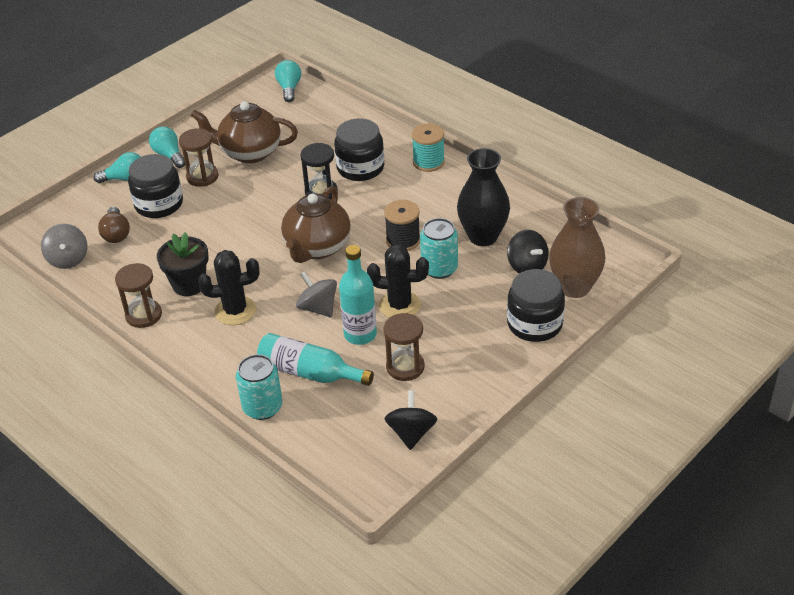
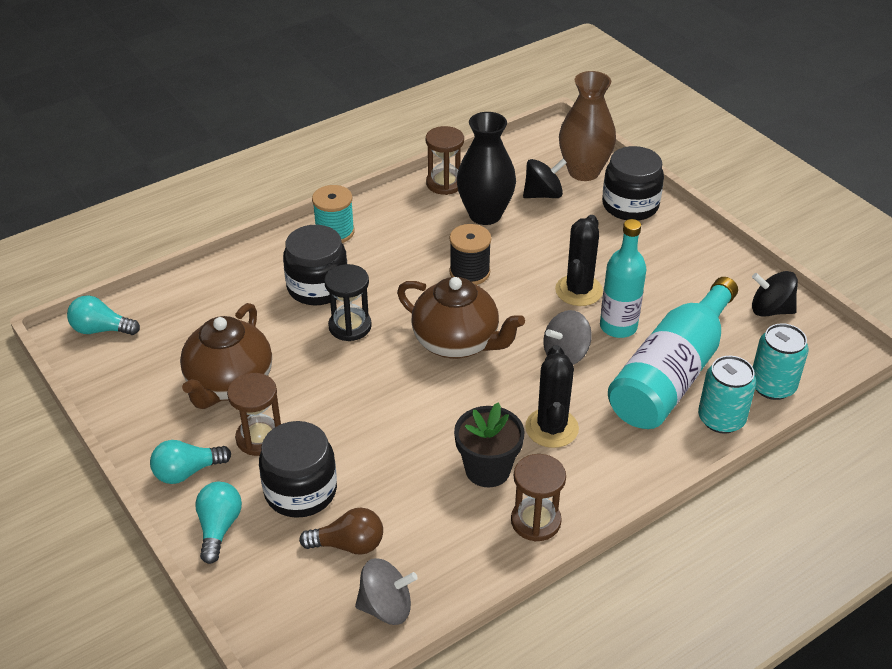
camera: 80 degrees left, 0 degrees up
turquoise bottle [257,333,374,386] -> turquoise bottle [608,277,738,429], size x1.53
brown hourglass [384,313,425,381] -> brown hourglass moved to [426,126,464,195]
turquoise can [420,218,458,279] -> turquoise can moved to [753,323,809,400]

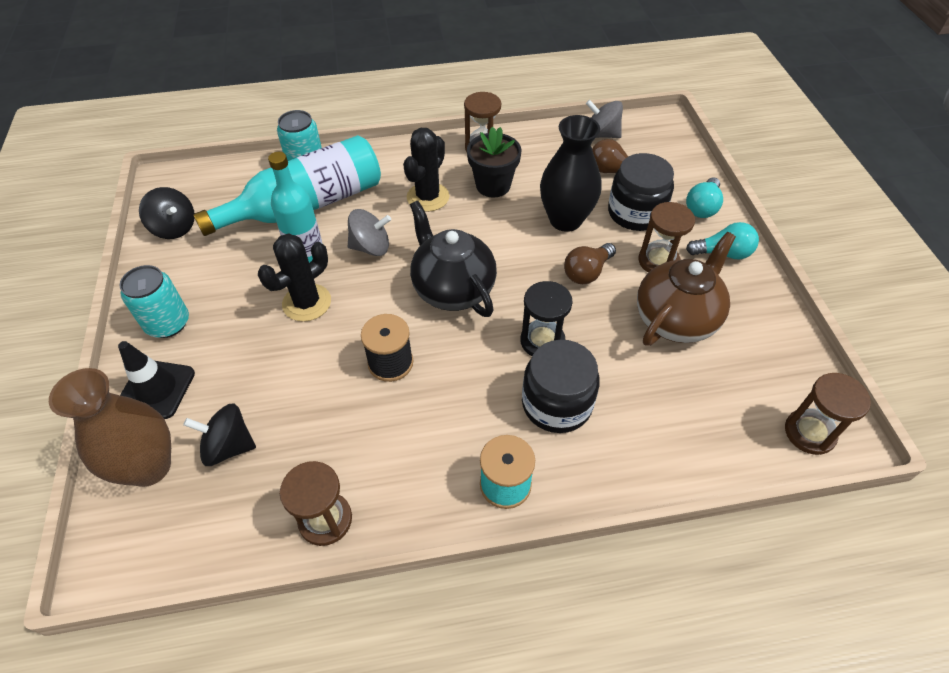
camera: 155 degrees left, 10 degrees up
turquoise light bulb [67,295,140,335] -> brown hourglass [785,373,871,455]
brown teapot [397,277,525,359] -> black teapot [410,201,497,317]
black vase [457,112,516,225] -> black vase moved to [540,115,601,232]
black jar [602,146,664,221] -> black traffic cone [118,341,195,419]
turquoise can [753,323,809,400] -> turquoise can moved to [119,265,189,338]
none -> brown light bulb [564,243,616,284]

